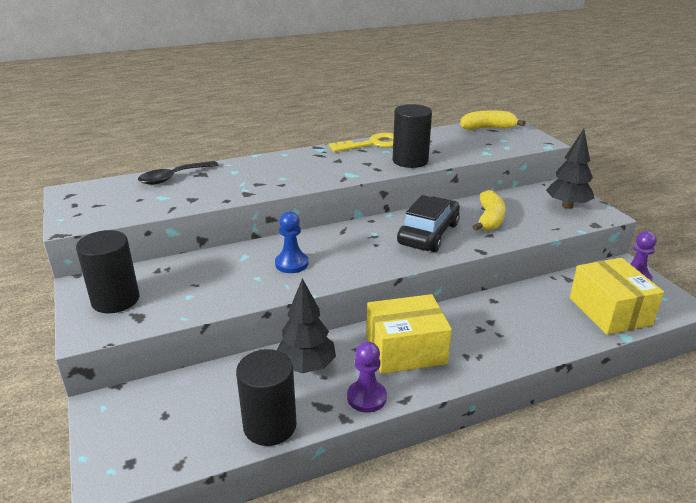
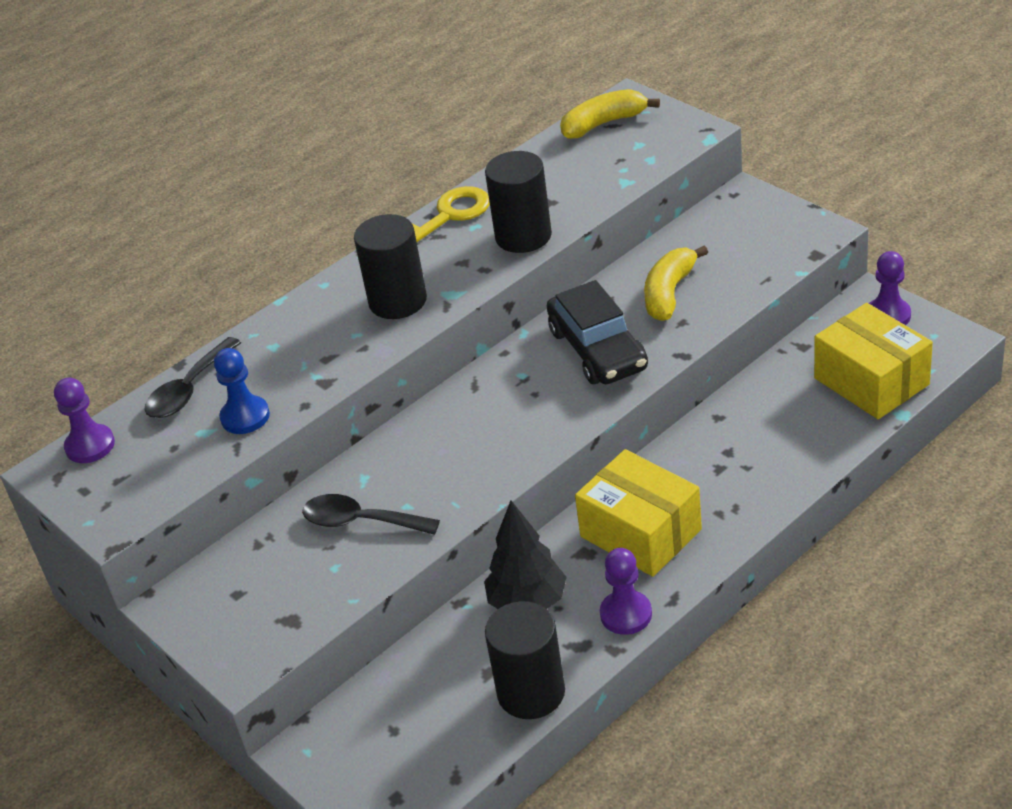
camera: 15 degrees left, 10 degrees up
black cylinder [76,230,139,313] -> black cylinder moved to [354,214,427,319]
blue pawn [275,211,308,273] -> blue pawn moved to [214,348,270,434]
yellow box [367,294,452,374] -> yellow box turned 75 degrees clockwise [575,449,702,577]
black car [397,195,460,252] -> black car turned 150 degrees clockwise [547,280,648,384]
yellow banana [473,190,506,231] -> yellow banana turned 150 degrees counterclockwise [644,246,708,321]
black tree [546,129,594,209] -> none
none -> purple pawn [54,378,115,463]
none -> black spoon [302,494,440,535]

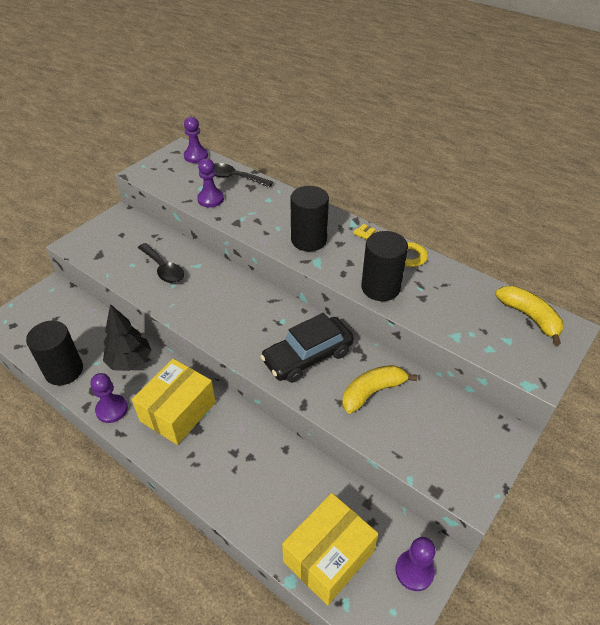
camera: 75 degrees right, 5 degrees up
blue pawn [214,348,270,434] -> purple pawn [197,158,224,207]
black spoon [302,494,440,535] -> black spoon turned 135 degrees clockwise [138,243,184,283]
yellow banana [644,246,708,321] -> yellow banana turned 45 degrees counterclockwise [342,365,417,414]

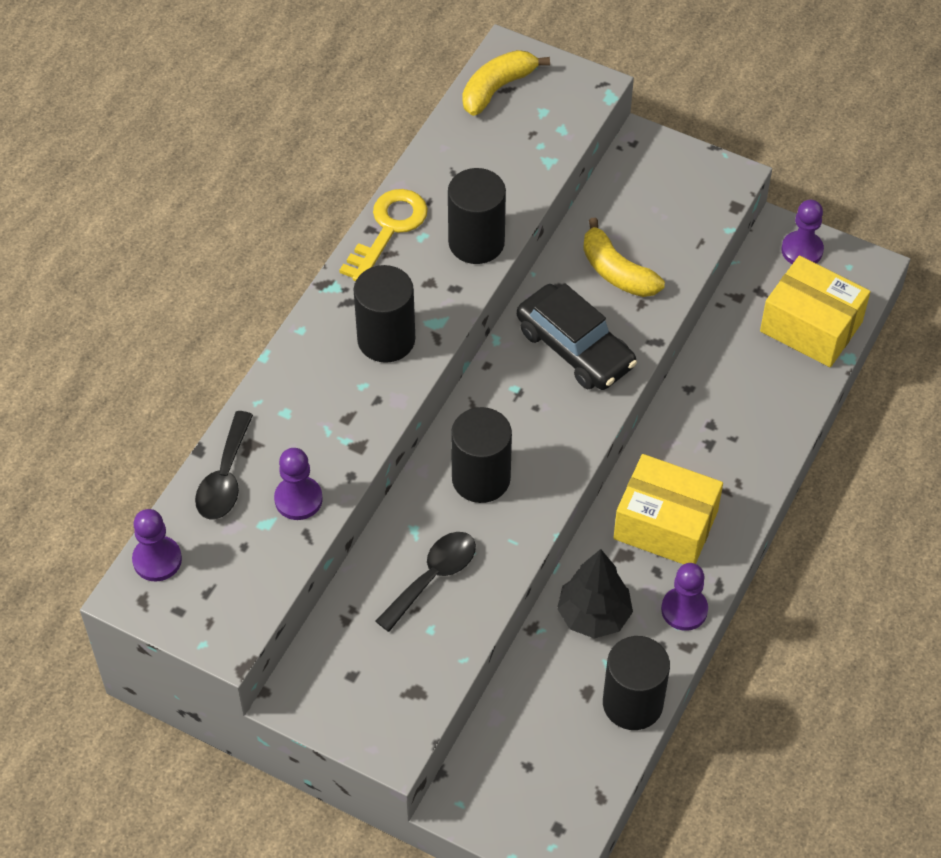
camera: 100 degrees left, 10 degrees up
none -> black cylinder [451,407,512,503]

